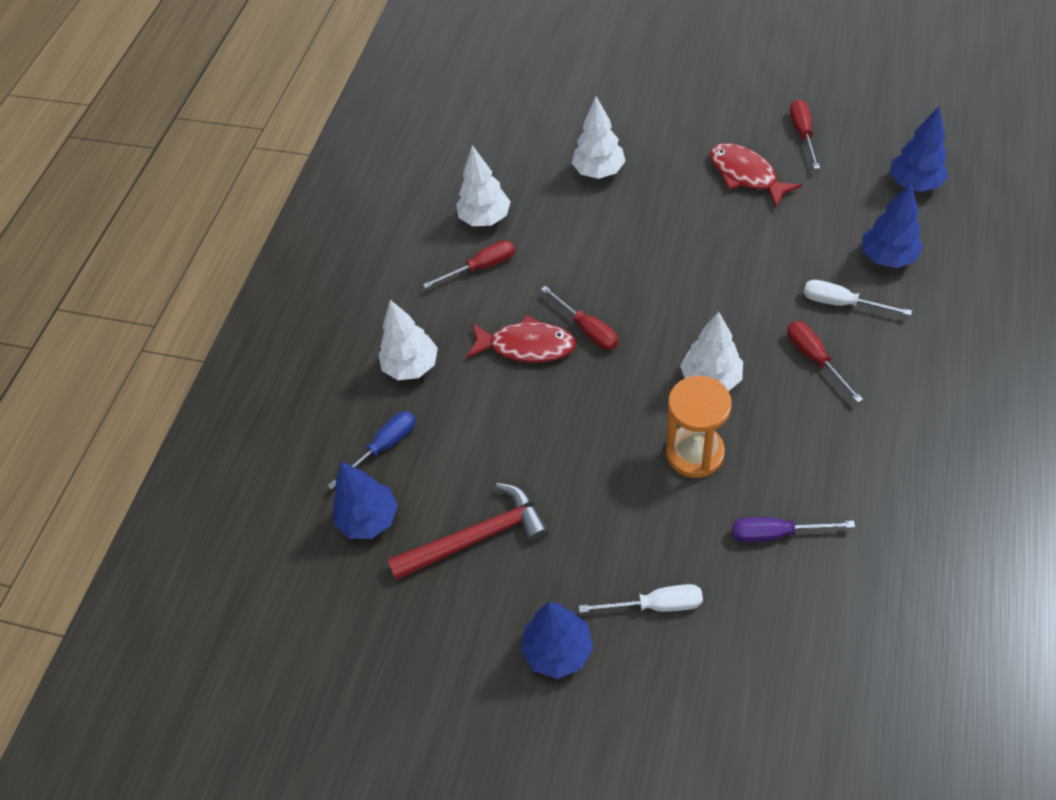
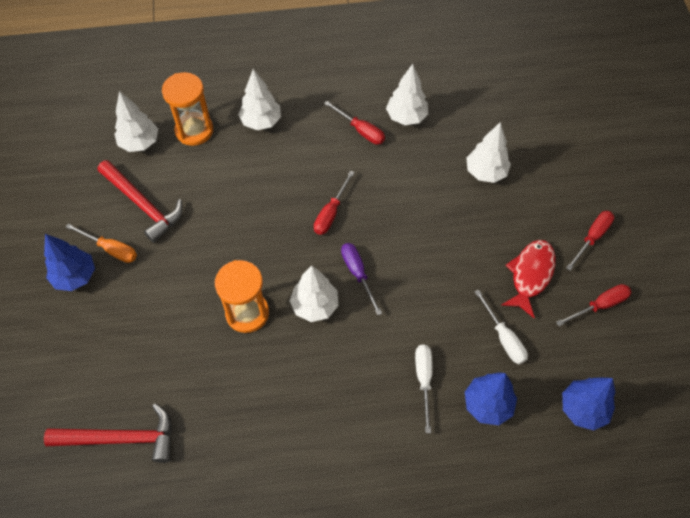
camera: 60 degrees right, 5 degrees up
blue screwdriver [327,411,416,490] -> orange hourglass [162,72,213,146]
blue tree [333,462,398,539] -> white tree [115,91,158,152]
red fish [466,315,576,363] -> none
white screwdriver [579,584,703,613] -> white screwdriver moved to [475,290,528,364]
purple screwdriver [732,517,855,542] -> purple screwdriver moved to [341,243,382,315]
red screwdriver [787,321,863,403] -> red screwdriver moved to [566,211,614,271]
none -> red hammer [44,403,172,463]
none -> orange screwdriver [66,224,137,263]

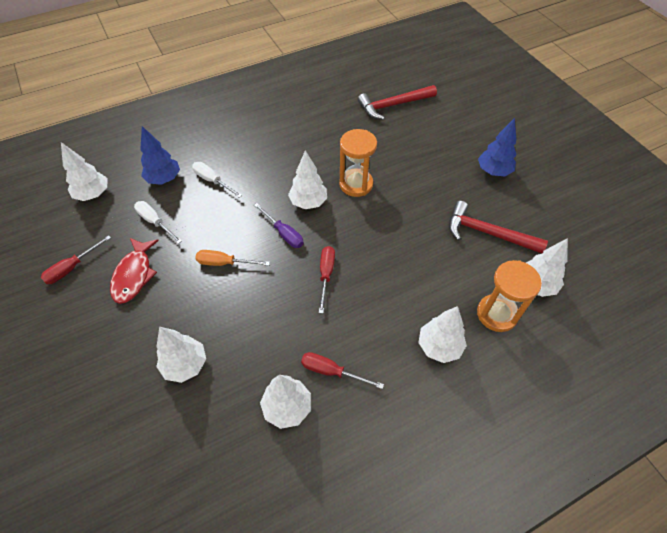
camera: 160 degrees right, 5 degrees down
orange screwdriver [66,224,137,263] -> orange screwdriver moved to [195,250,270,266]
white screwdriver [415,345,433,433] -> white screwdriver turned 150 degrees clockwise [192,162,242,198]
blue tree [562,377,615,431] -> white tree [61,142,107,201]
red screwdriver [566,211,614,271] -> none

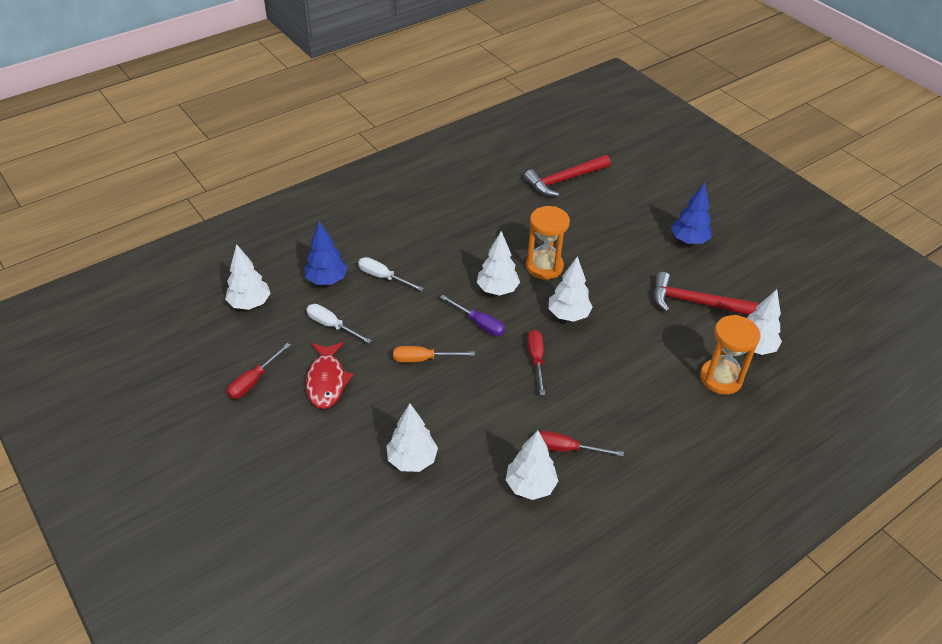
camera: 10 degrees left, 10 degrees down
white tree [418,306,467,363] -> white tree moved to [549,256,593,322]

